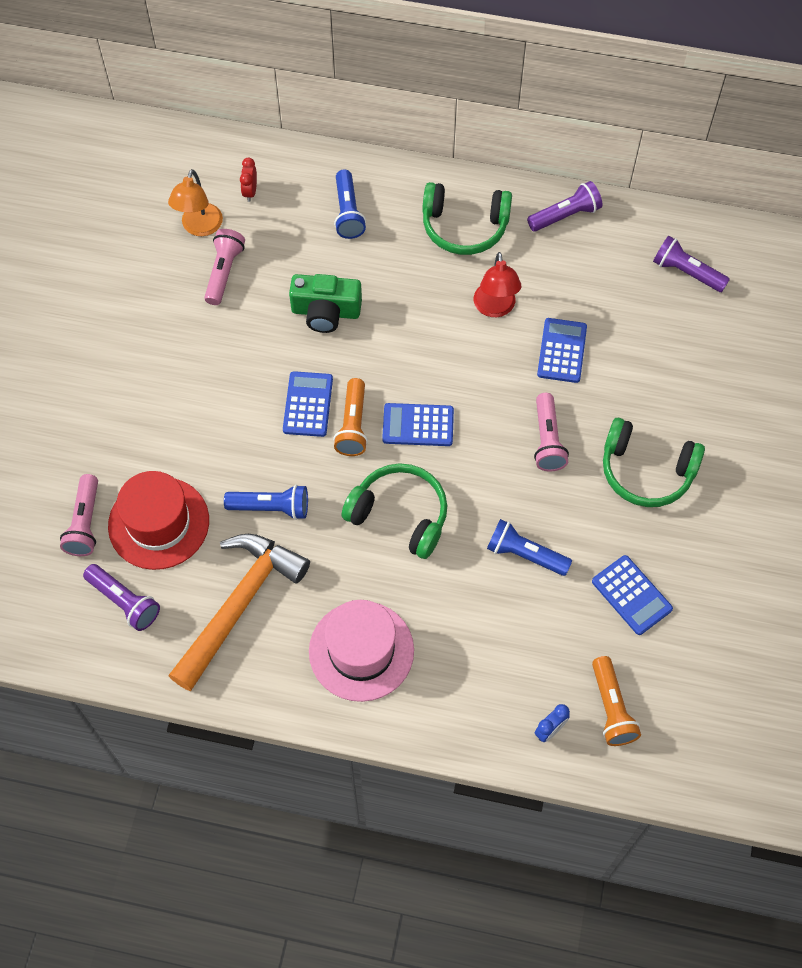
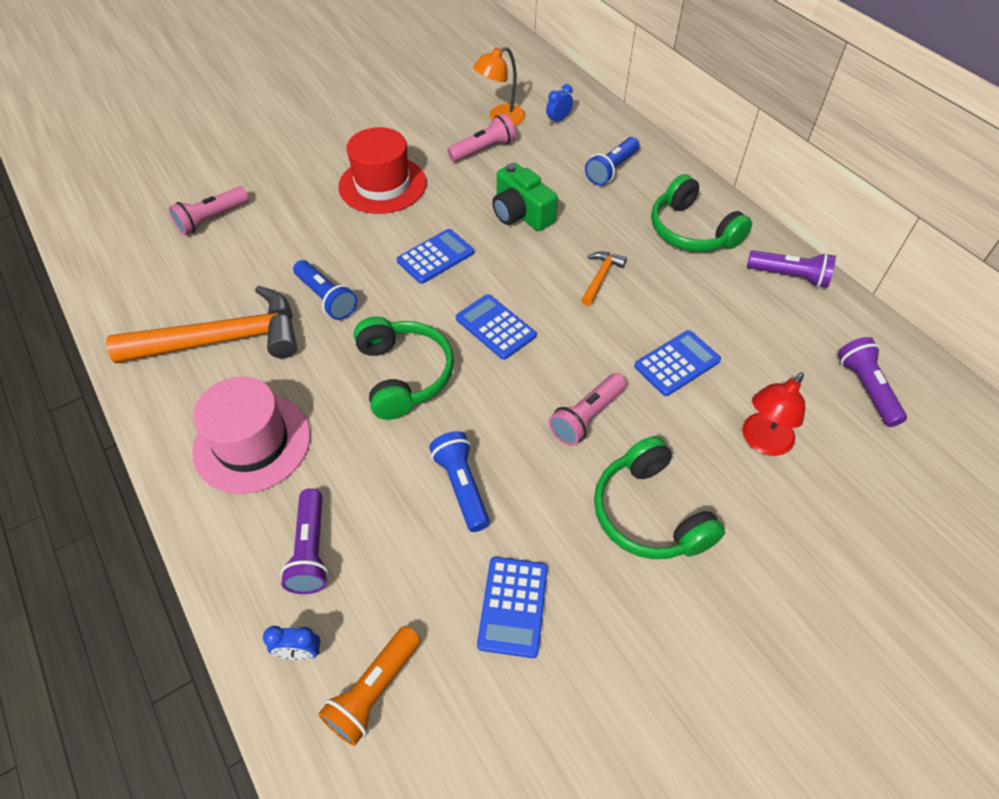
camera: 45 degrees right, 10 degrees down
purple flashlight [83,564,160,631] -> purple flashlight moved to [281,488,329,594]
red hat [108,471,209,570] -> red hat moved to [338,127,427,214]
red clock [240,158,257,202] -> blue clock [546,84,573,125]
orange flashlight [333,378,368,456] -> none
red lamp [474,252,521,317] -> red lamp moved to [742,372,805,456]
none -> orange hammer [581,251,627,306]

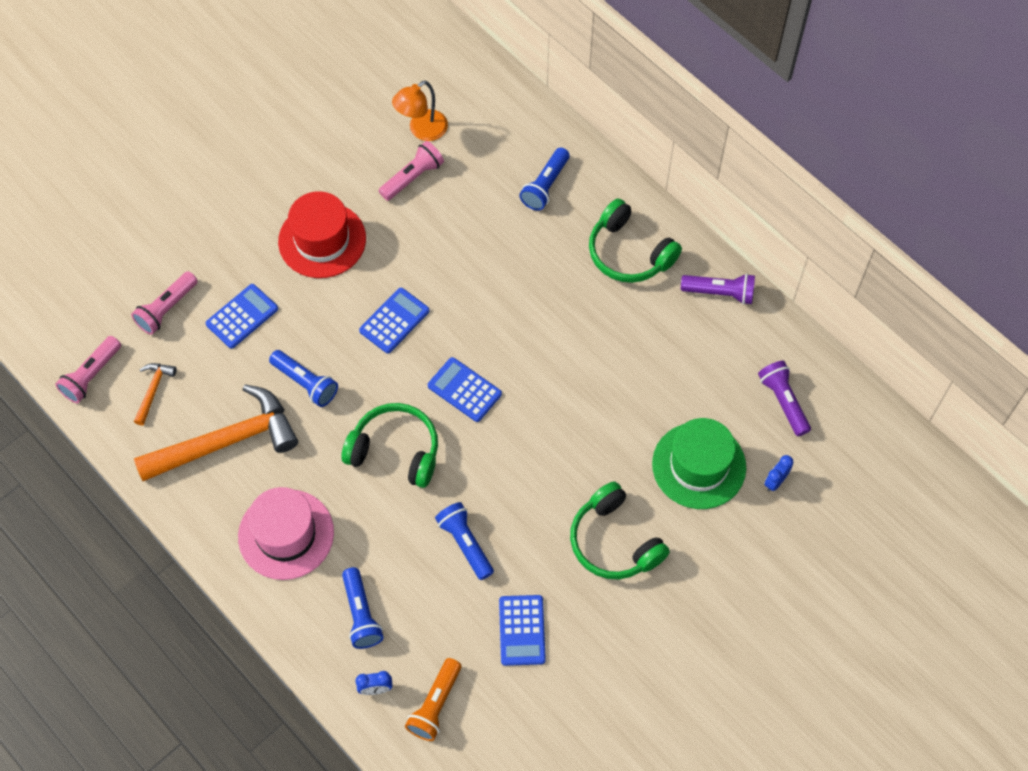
camera: 10 degrees left, 10 degrees up
purple flashlight [281,488,329,594] -> blue flashlight [342,567,384,649]
green headphones [354,317,454,420] -> green headphones turned 45 degrees counterclockwise [341,403,438,488]
green camera [492,163,558,231] -> none
blue clock [546,84,573,125] -> blue clock moved to [764,455,793,492]
pink flashlight [549,373,626,446] -> pink flashlight moved to [55,336,121,403]
orange hammer [581,251,627,306] -> orange hammer moved to [134,363,177,426]
blue calculator [634,330,721,396] -> blue calculator moved to [206,284,278,349]
red lamp [742,372,805,456] -> green hat [652,418,746,509]

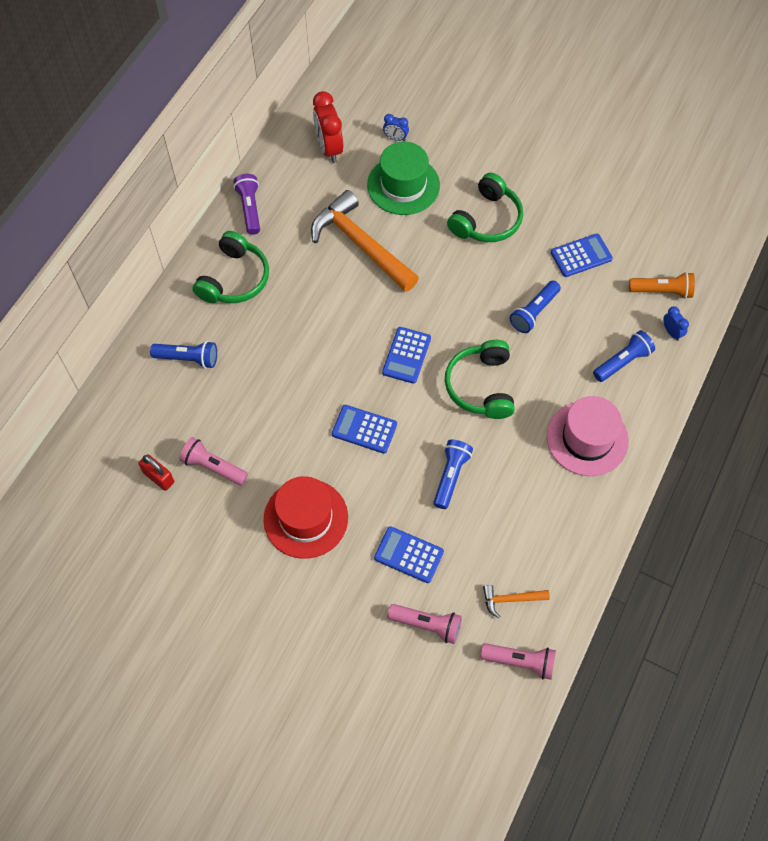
camera: 110 degrees left, 0 degrees up
orange hammer [134,384,298,481] -> orange hammer moved to [311,190,419,292]
orange lamp [392,81,448,141] -> red padlock [139,454,174,491]
purple flashlight [758,361,811,436] -> red clock [313,91,343,163]

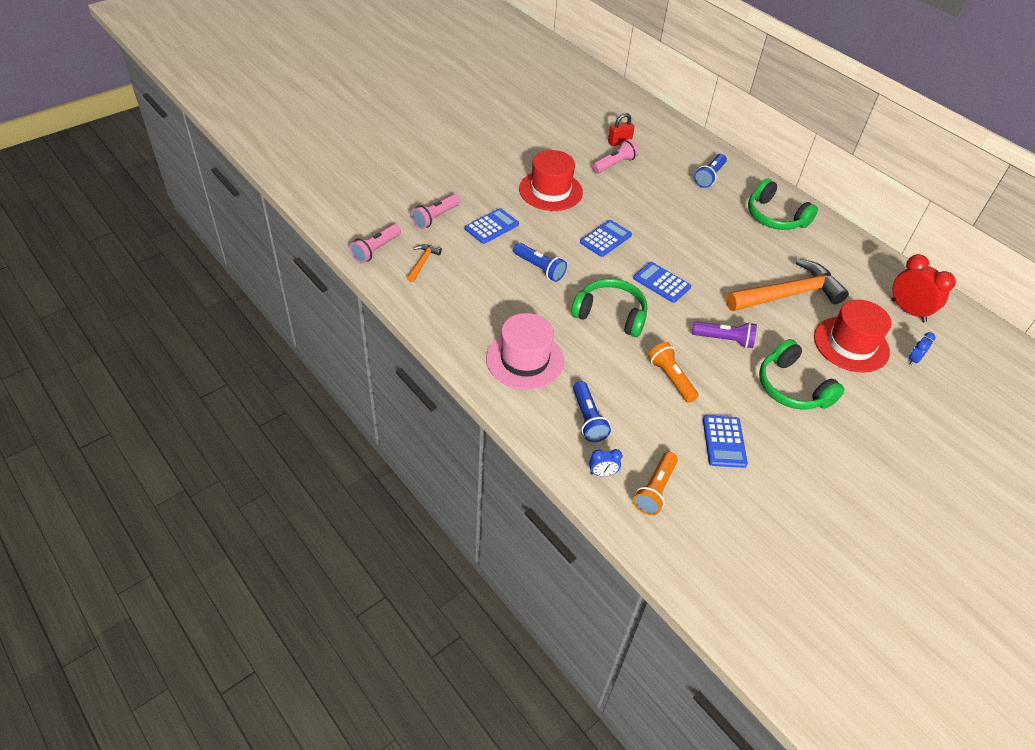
camera: 110 degrees right, 15 degrees down
purple flashlight [233,174,260,235] -> purple flashlight moved to [692,321,757,348]
red clock [313,91,343,163] -> red clock turned 45 degrees clockwise [892,254,956,322]
green hat [367,142,440,215] -> red hat [814,300,891,373]
blue flashlight [510,281,561,333] -> orange flashlight [648,342,699,403]

